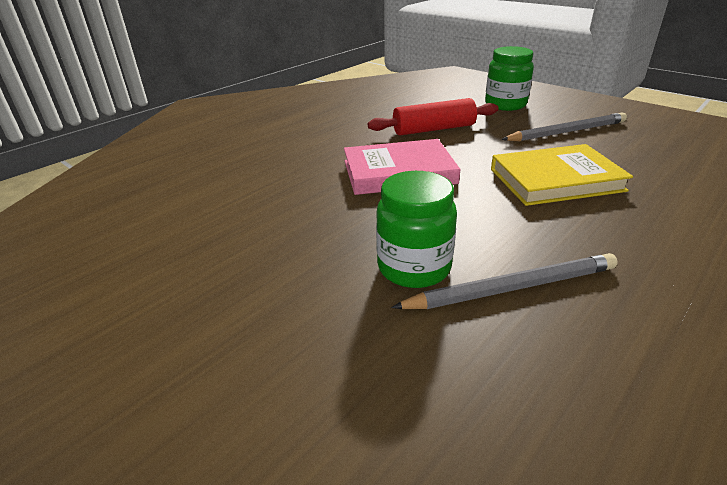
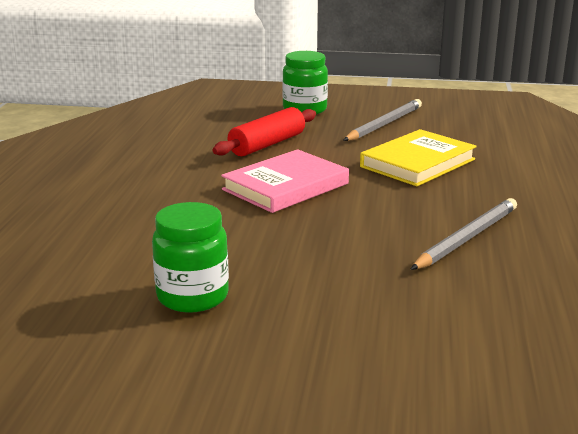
camera: 35 degrees left, 10 degrees down
green jar [376,171,457,288] -> green jar moved to [152,202,229,313]

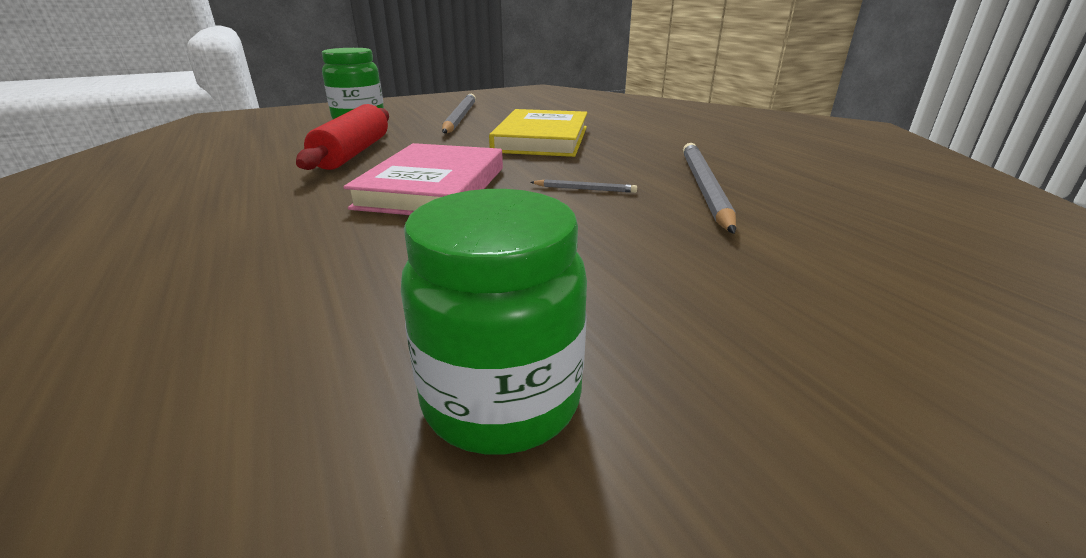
camera: 35 degrees left, 5 degrees up
none -> grey pencil [531,179,637,193]

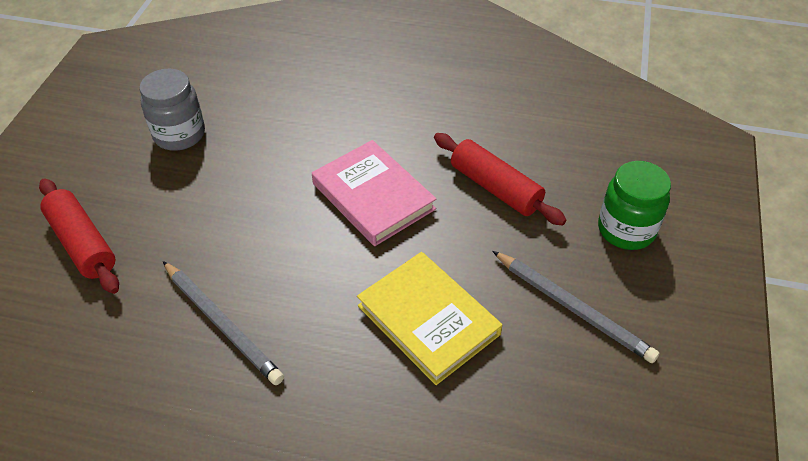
camera: 130 degrees right, 20 degrees up
green jar [401,189,587,454] -> grey jar [139,69,205,151]
grey pencil [531,179,637,193] -> none
none -> red rolling pin [39,178,119,294]

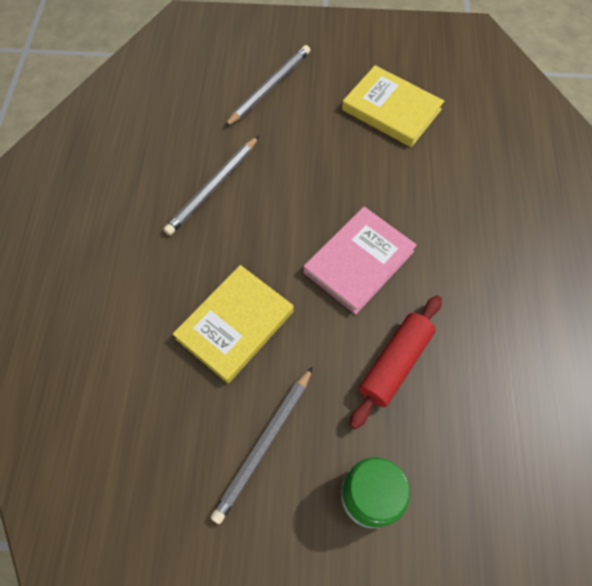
camera: 80 degrees right, 15 degrees up
red rolling pin [39,178,119,294] -> grey pencil [224,45,310,127]
grey jar [139,69,205,151] -> yellow book [342,65,444,147]

